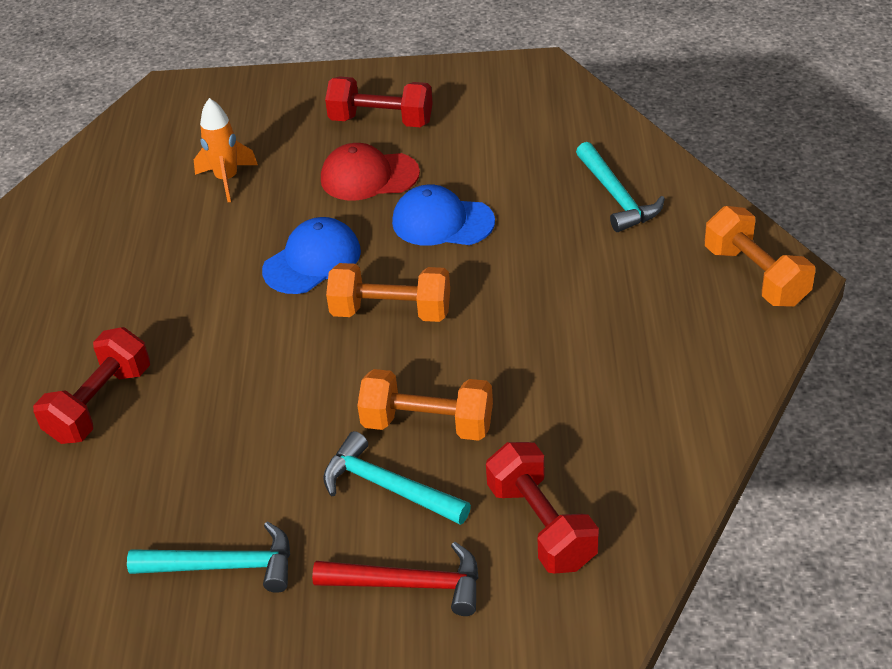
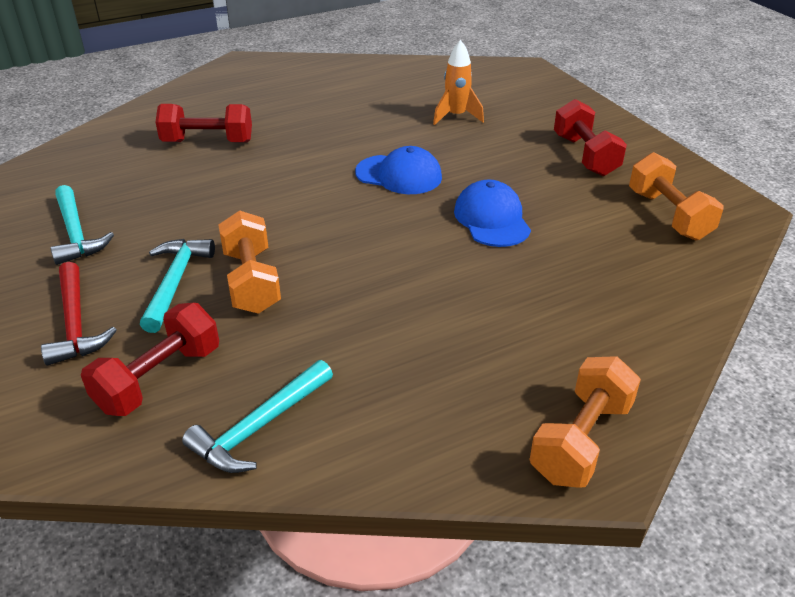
camera: 60 degrees right, 5 degrees down
red cap [321,143,420,201] -> none
orange dumbbell [326,263,450,322] -> orange dumbbell moved to [629,152,724,240]
turquoise hammer [576,142,665,232] -> turquoise hammer moved to [182,360,333,473]

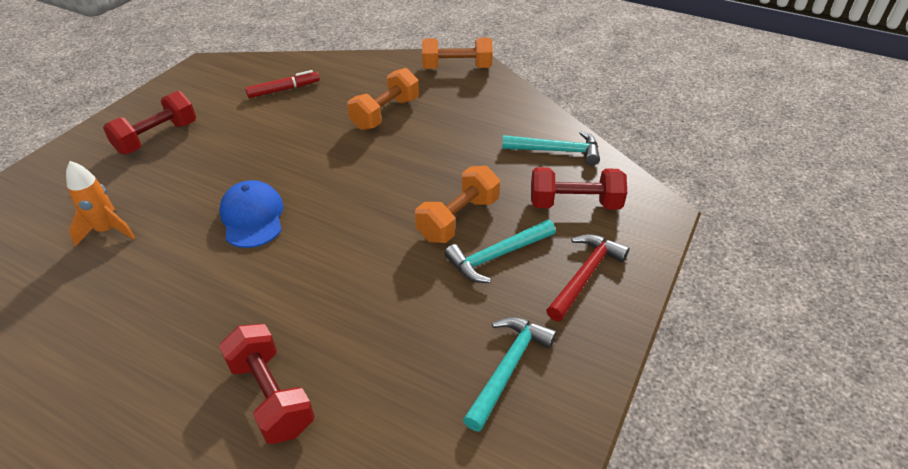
camera: 125 degrees left, 5 degrees up
blue cap [454,180,531,247] -> none
orange dumbbell [629,152,724,240] -> orange dumbbell moved to [347,68,419,130]
none -> red marker [245,70,320,98]

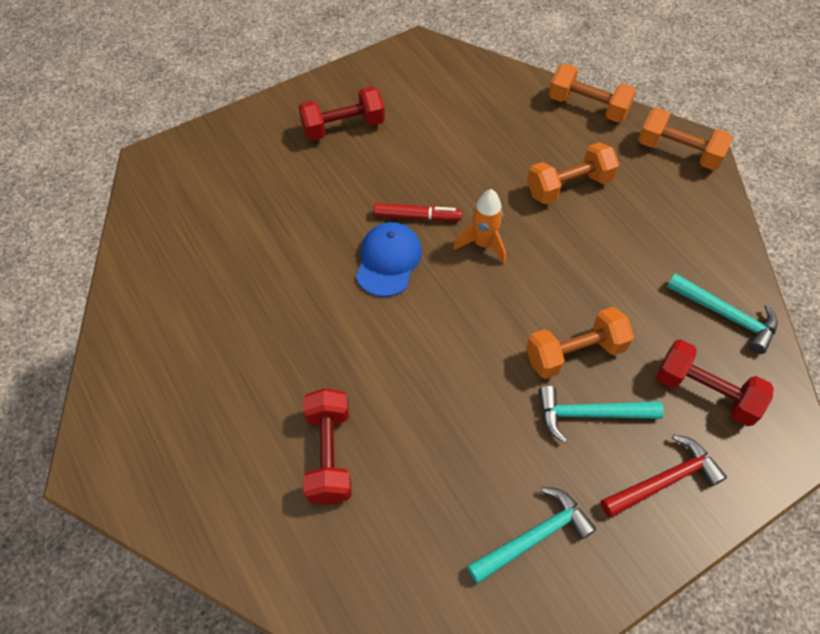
camera: 30 degrees right, 15 degrees up
orange rocket [66,161,135,246] -> orange rocket moved to [453,189,506,264]
red marker [245,70,320,98] -> red marker moved to [373,203,462,221]
none -> orange dumbbell [549,64,636,122]

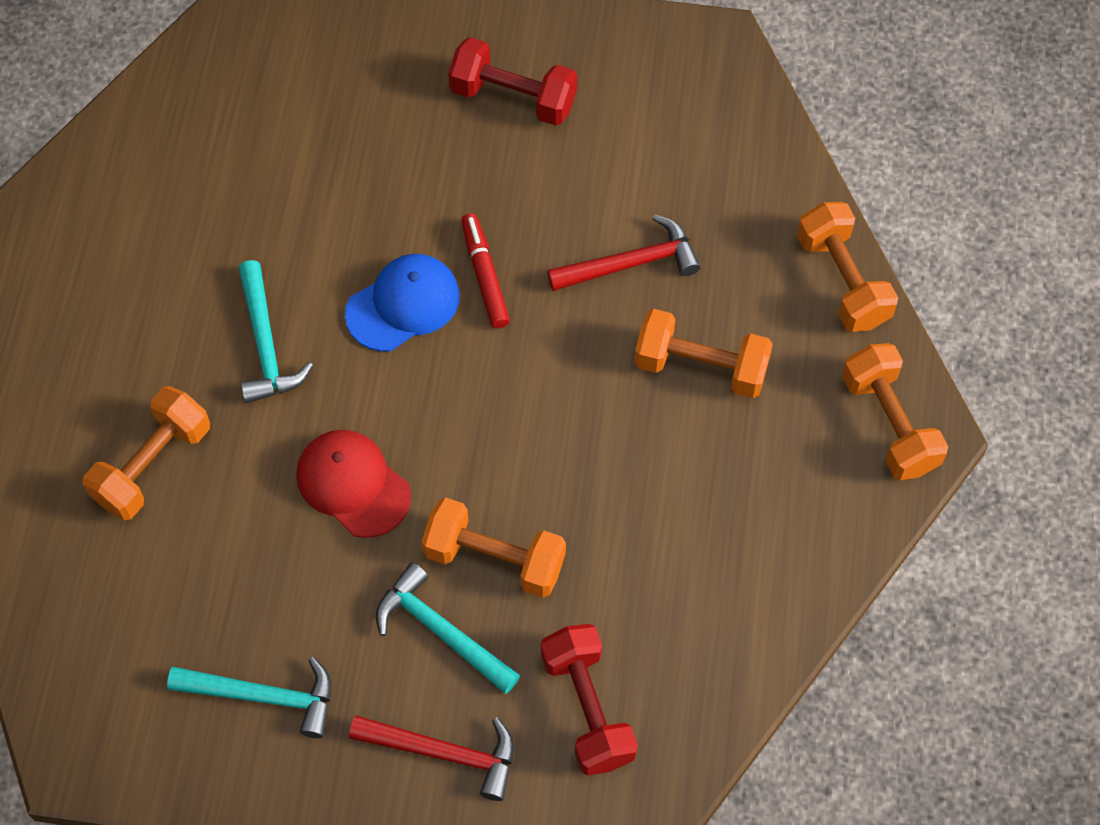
camera: 40 degrees right, 5 degrees up
red dumbbell [303,388,352,505] -> orange dumbbell [83,386,210,520]
red marker [373,203,462,221] -> red marker turned 150 degrees counterclockwise [461,213,510,329]
orange rocket [453,189,506,264] -> none
turquoise hammer [667,273,778,354] -> turquoise hammer moved to [238,260,313,404]
none -> red cap [297,430,411,538]
none -> red hammer [547,215,701,291]

